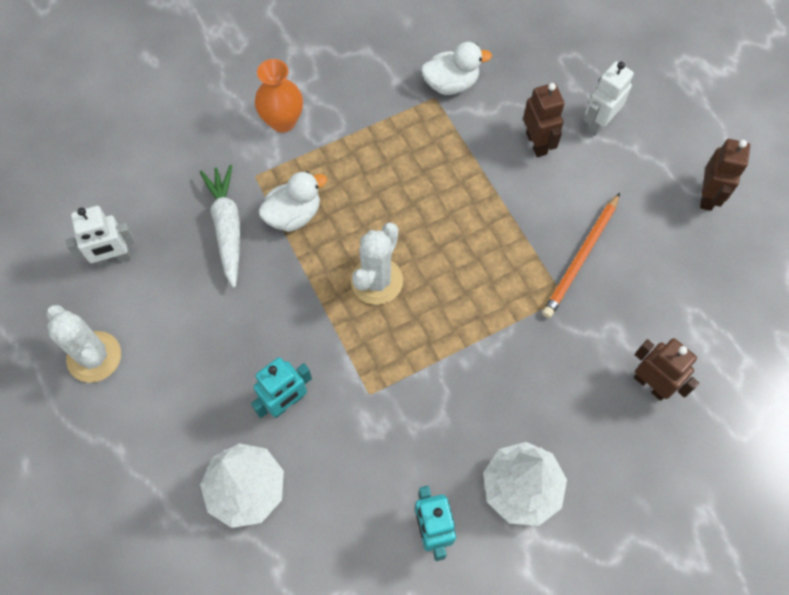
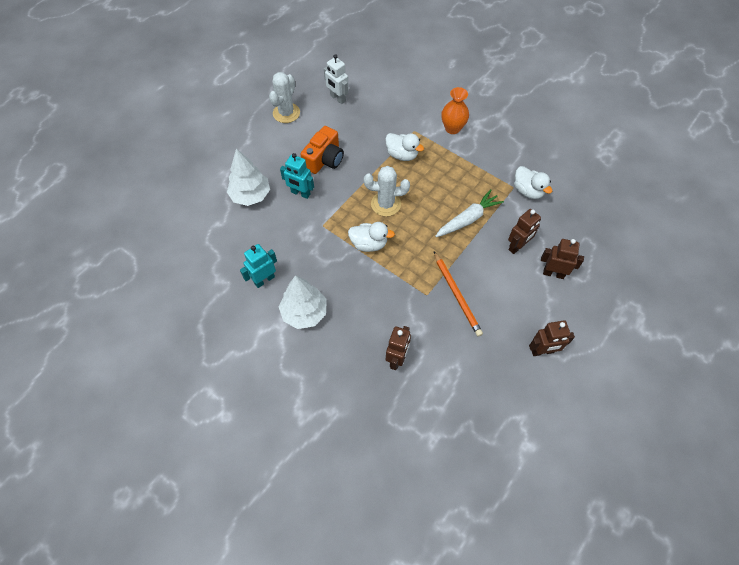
camera: 65 degrees right, 5 degrees down
white carrot [200,165,240,288] -> white carrot moved to [435,189,504,237]
orange pencil [542,193,620,318] -> orange pencil turned 120 degrees counterclockwise [434,252,483,337]
white robot [585,61,634,136] -> brown robot [541,239,584,279]
none -> orange camera [301,126,344,174]
none -> white duck [348,222,395,252]

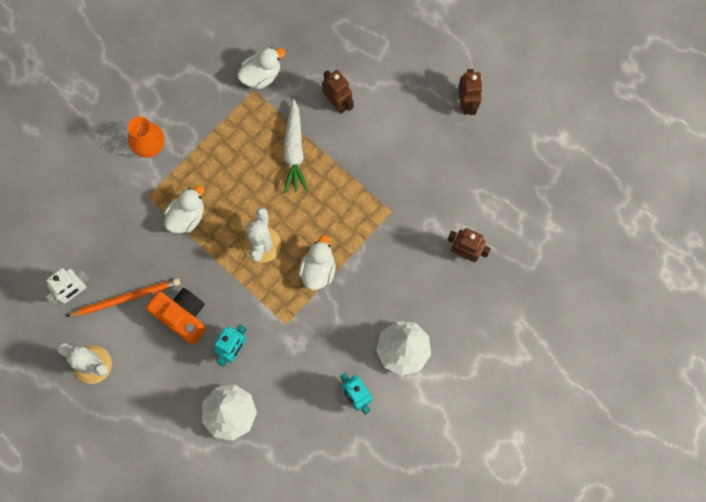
camera: 85 degrees left, 15 degrees up
orange pencil [434,252,483,337] -> orange pencil moved to [66,278,180,317]
white carrot [435,189,504,237] -> white carrot turned 150 degrees counterclockwise [284,99,308,193]
brown robot [541,239,584,279] -> none

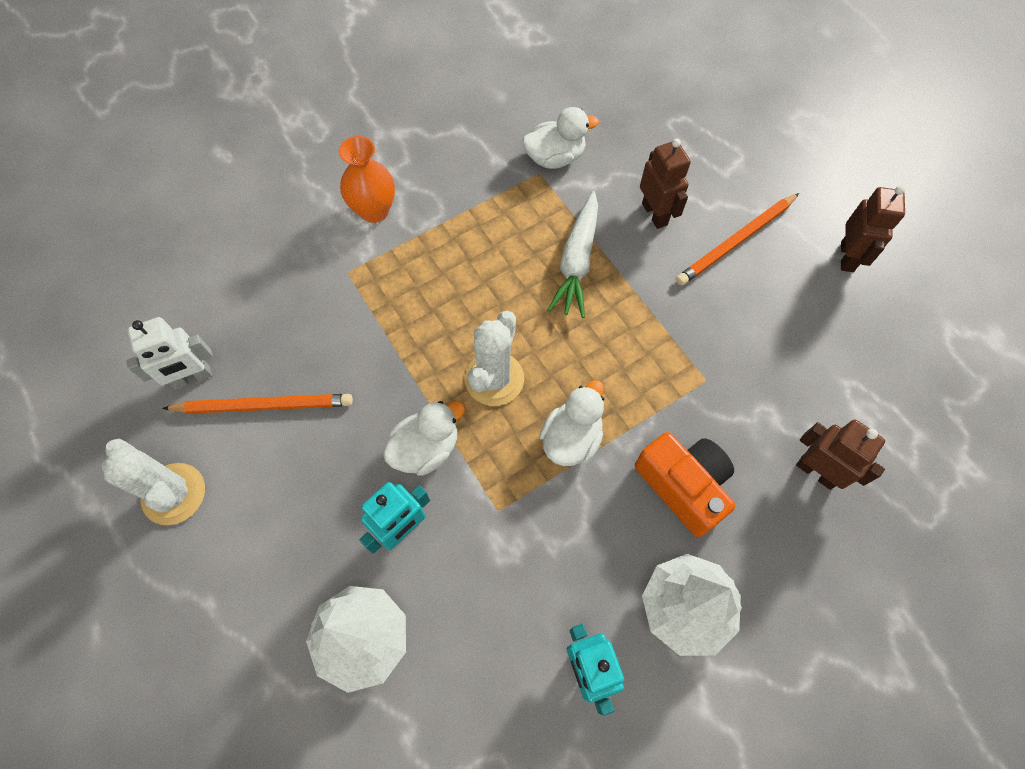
camera: 15 degrees right, 10 degrees down
orange camera [146,288,206,345] -> orange camera moved to [635,432,735,537]
white duck [164,185,204,233] -> white duck moved to [383,401,465,476]
none -> orange pencil [676,193,799,286]

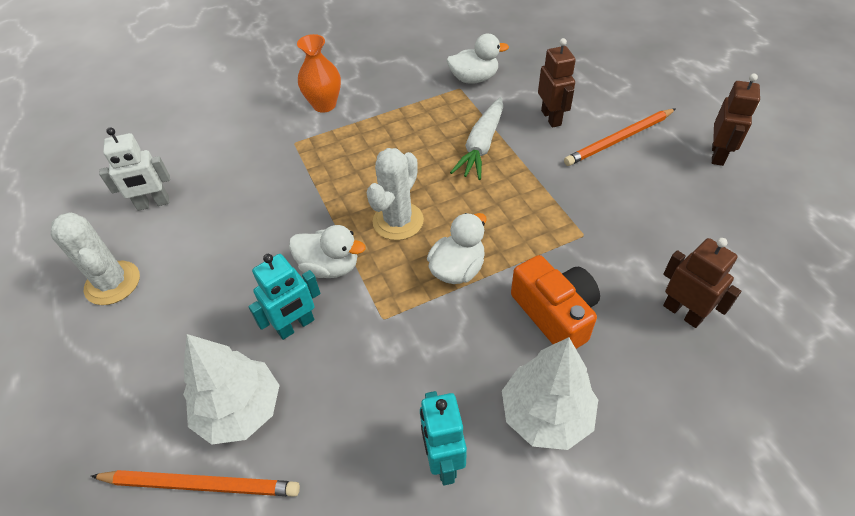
camera: 10 degrees right, 15 degrees down
orange pencil [162,394,353,414] -> orange pencil moved to [91,470,300,497]
white duck [383,401,465,476] -> white duck turned 45 degrees clockwise [289,225,366,278]

